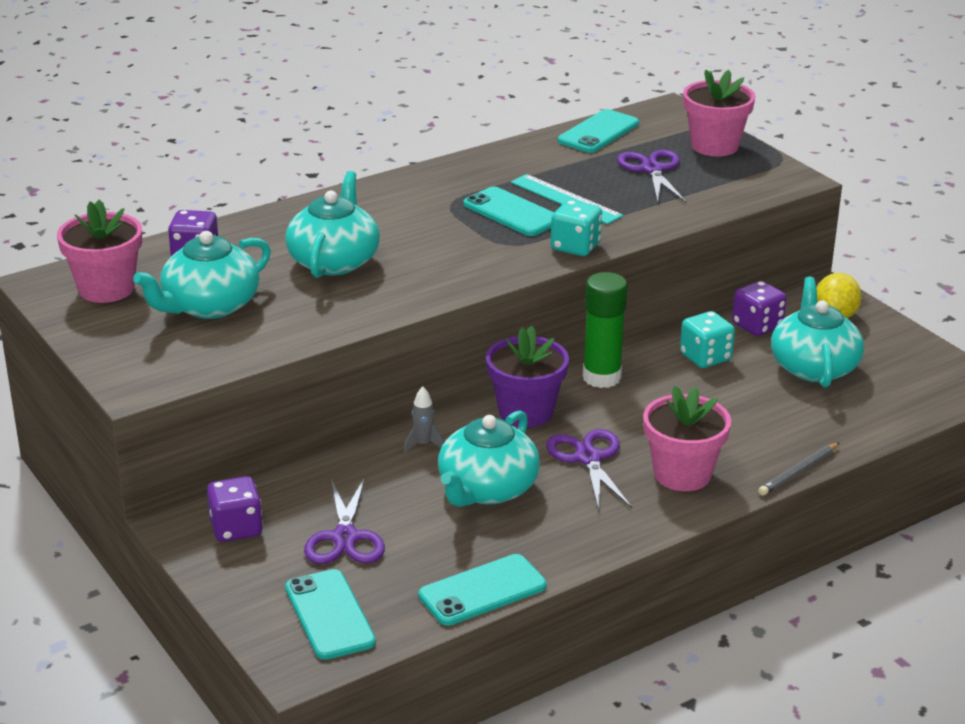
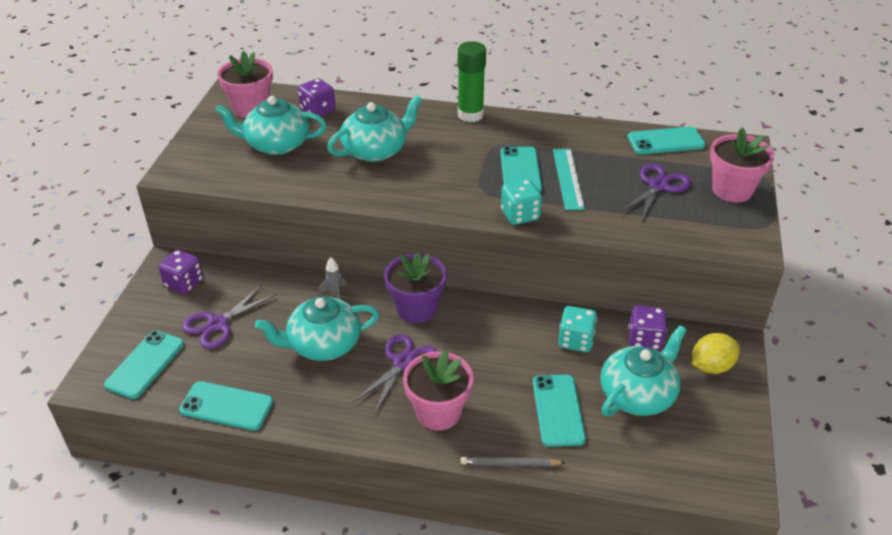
camera: 45 degrees right, 10 degrees up
green glue stick [583,272,627,388] -> green glue stick moved to [458,41,486,122]
none -> turquoise phone [533,375,586,447]

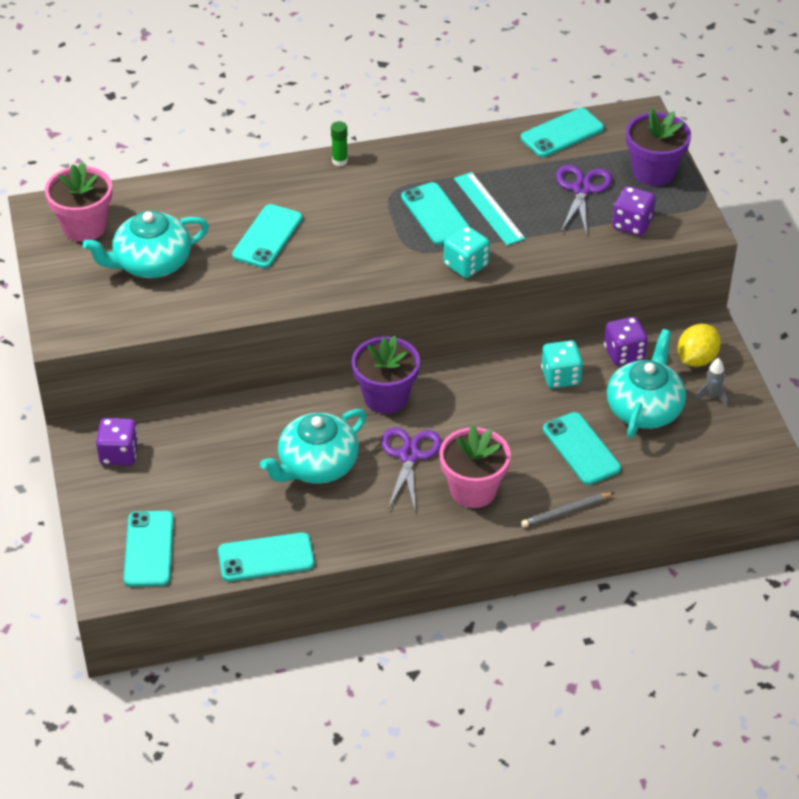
camera: 25 degrees left, 5 degrees up
purple scissors [182,285,277,349] -> none
purple dice [298,78,335,117] -> purple dice moved to [612,186,656,236]
grey rocket [319,257,347,299] -> grey rocket moved to [695,358,728,406]
turquoise teapot [327,95,422,162] -> turquoise phone [232,204,302,268]
green glue stick [458,41,486,122] -> green glue stick [331,121,348,166], size x0.51
pink flower pot [710,127,775,202] -> purple flower pot [626,108,691,186]

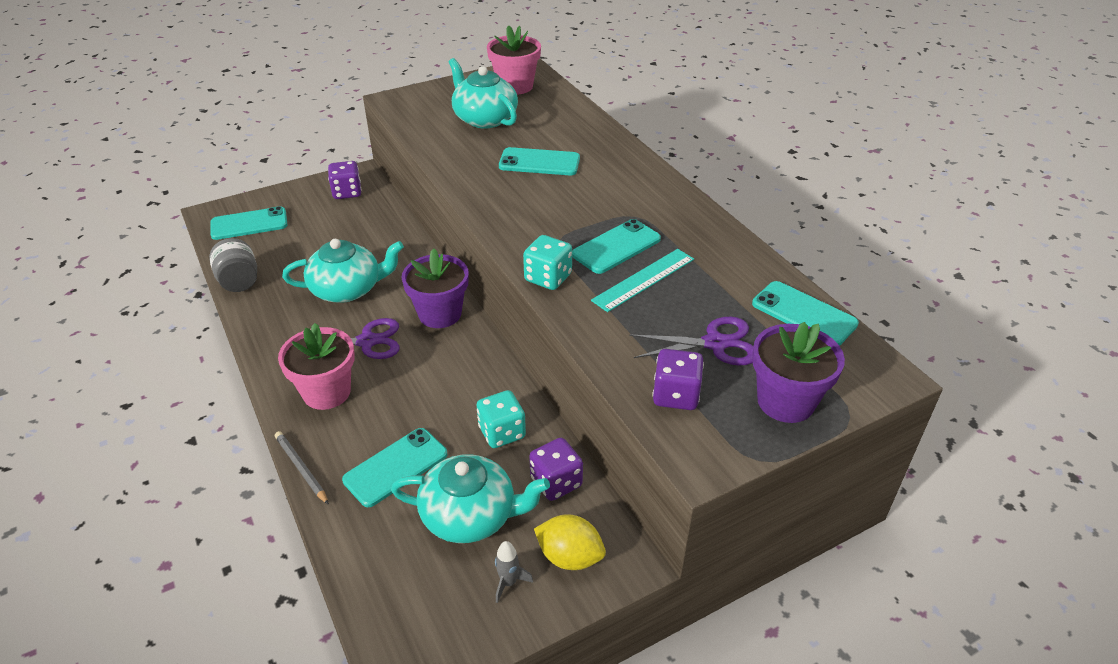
camera: 75 degrees right, 5 degrees down
turquoise phone [218,532,315,582] -> grey jar [209,238,257,292]
turquoise teapot [260,409,367,484] -> turquoise teapot turned 135 degrees clockwise [282,239,404,303]
green glue stick [331,121,348,166] -> none

